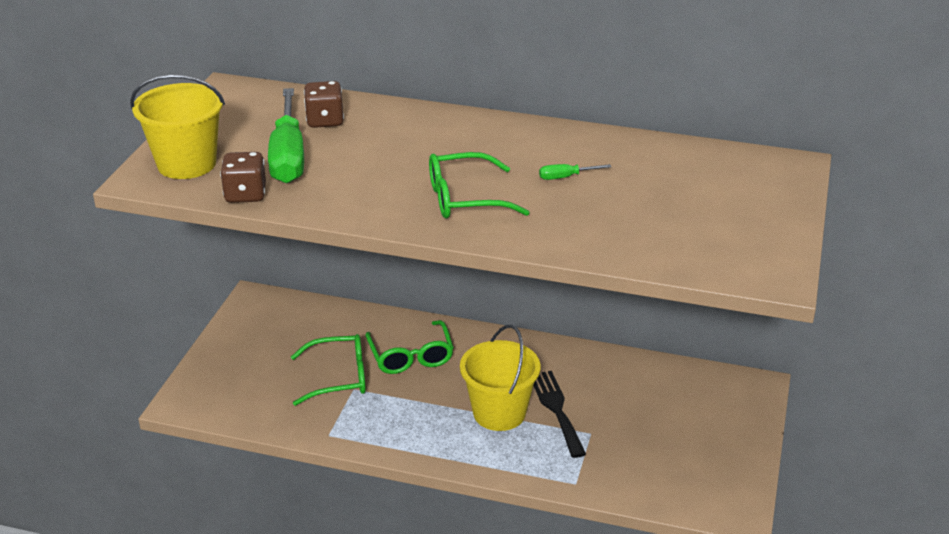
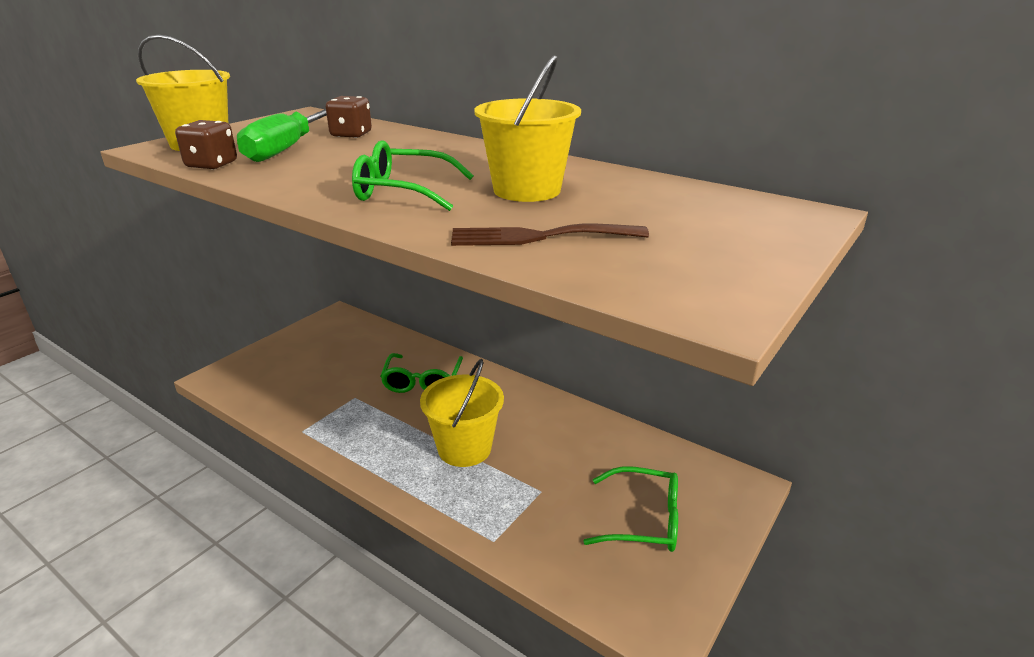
camera: 20 degrees right, 5 degrees down
green glasses [291,334,366,406] -> green glasses moved to [583,466,678,552]
black fork [533,371,586,458] -> none
green screwdriver [539,164,611,180] -> yellow bucket [474,55,581,202]
none -> brown fork [451,224,649,246]

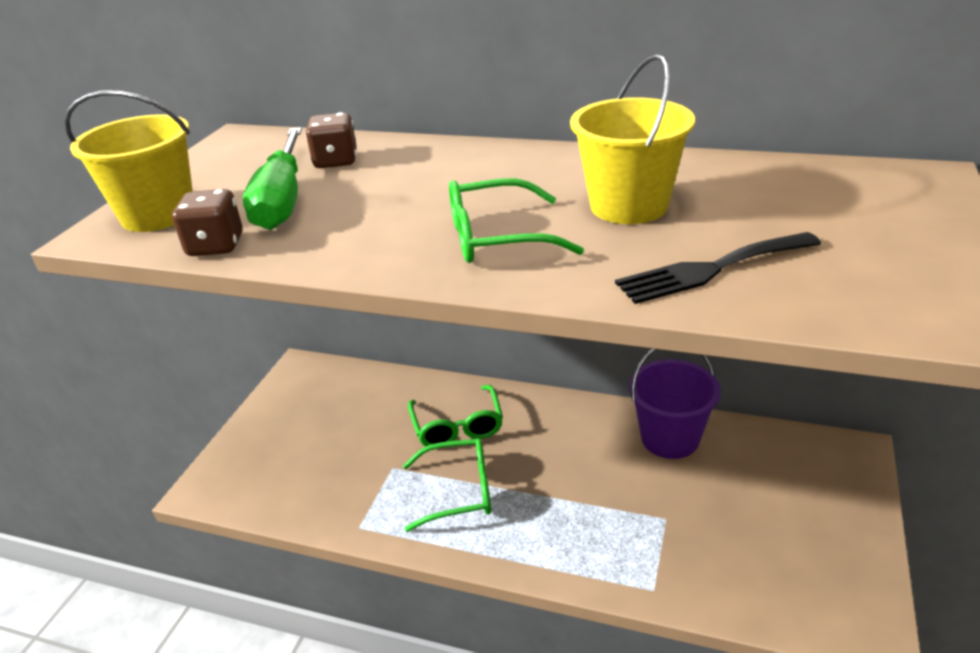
camera: 15 degrees left, 5 degrees up
yellow bucket [420,359,504,467] -> none
brown fork [451,224,649,246] -> black fork [615,232,821,304]
green glasses [583,466,678,552] -> green glasses moved to [403,438,491,532]
none -> purple bucket [629,348,721,459]

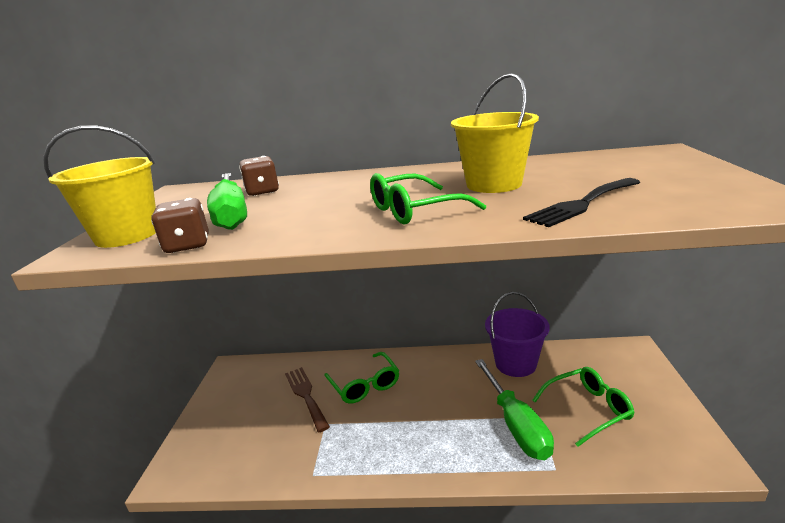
camera: 15 degrees left, 10 degrees down
green glasses [403,438,491,532] -> green glasses moved to [532,367,635,447]
none -> brown fork [285,367,330,432]
none -> green screwdriver [475,359,554,460]

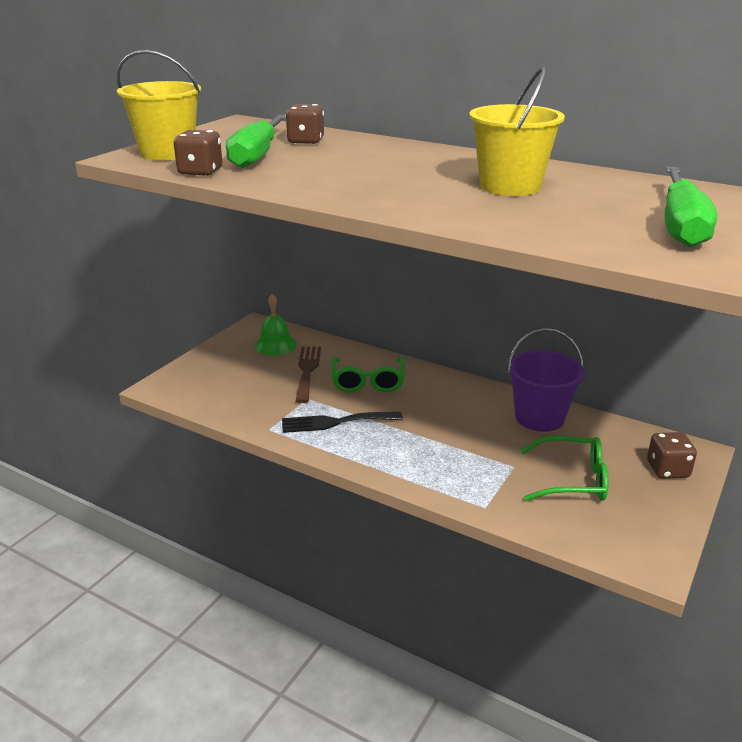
camera: 25 degrees right, 5 degrees up
green glasses [370,173,486,224] -> none
green screwdriver [475,359,554,460] -> green screwdriver moved to [665,167,717,247]
black fork [523,178,640,227] -> black fork moved to [282,412,403,433]
none -> green bell [254,294,297,356]
none -> brown dice [647,432,697,479]

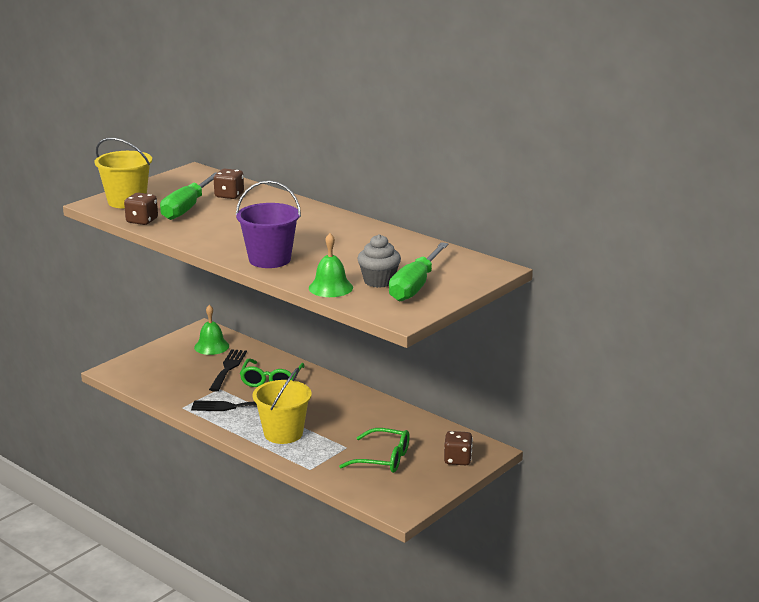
camera: 10 degrees right, 5 degrees down
brown fork [296,347,321,403] -> black fork [209,349,247,392]
yellow bucket [469,67,565,196] -> yellow bucket moved to [253,368,312,444]
purple bucket [507,328,585,432] -> purple bucket moved to [236,181,301,268]
none -> green bell [309,233,353,297]
none -> grey cupcake [357,234,401,288]

